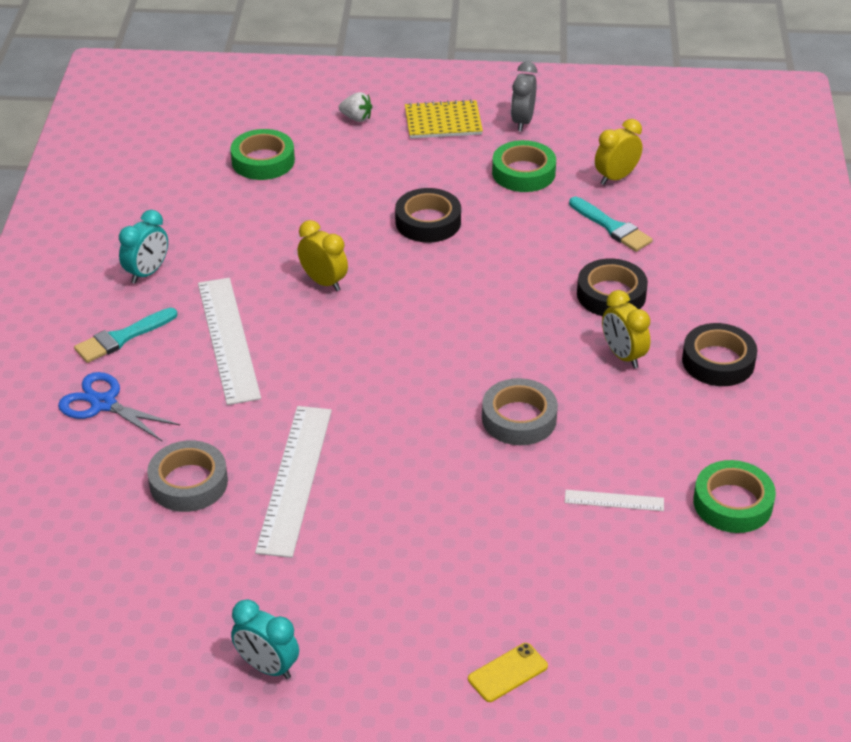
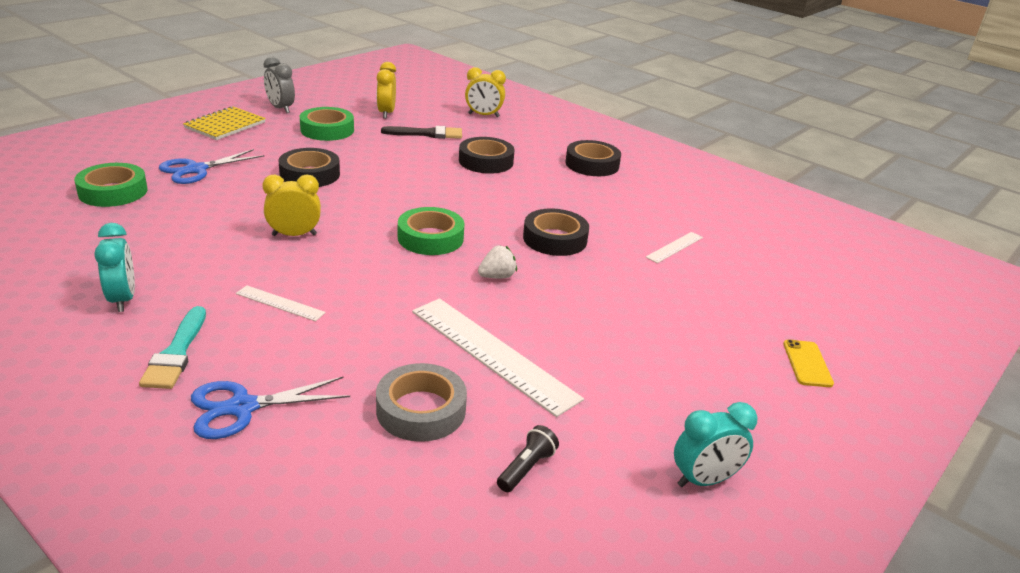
camera: 55 degrees left, 10 degrees down
white ruler [198,278,261,405] -> white ruler [236,285,326,321], size x0.48
white strawberry [338,92,372,122] -> white strawberry moved to [478,246,517,278]
grey tape [482,378,558,445] -> black tape [523,208,589,256]
turquoise brush [569,197,653,252] -> black brush [381,126,462,139]
yellow clock [602,290,650,369] -> yellow clock moved to [465,67,506,117]
green tape [693,460,776,533] -> green tape moved to [398,207,464,255]
none -> blue scissors [159,149,265,184]
none -> black flashlight [497,425,559,492]

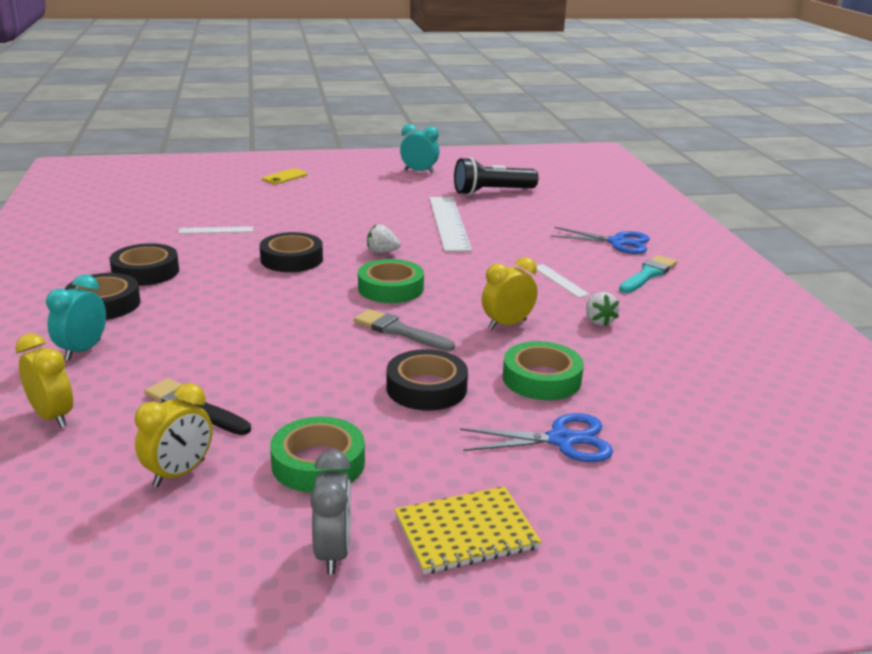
camera: 140 degrees left, 5 degrees down
green tape [74,163,147,207] -> green tape moved to [503,341,584,400]
turquoise clock [95,223,135,312] -> turquoise clock moved to [46,275,106,361]
yellow clock [262,174,321,236] -> yellow clock turned 120 degrees clockwise [482,257,537,329]
grey tape [376,363,467,442] -> none
black tape [459,137,515,174] -> black tape moved to [110,243,179,286]
black flashlight [497,425,559,492] -> black flashlight [454,157,538,195], size x2.04
none -> grey brush [354,309,455,351]
none -> white strawberry [586,292,619,327]

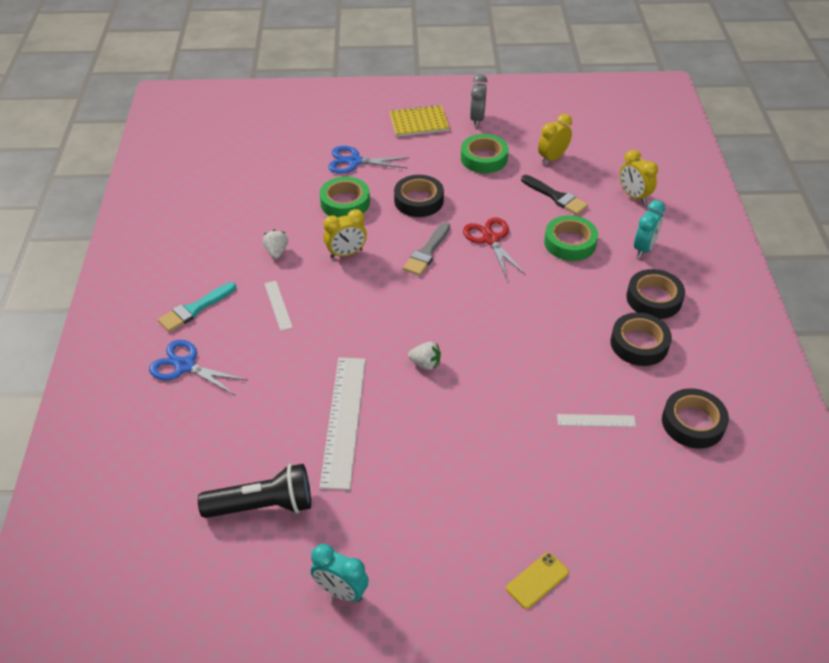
camera: 170 degrees left, 20 degrees up
black tape [260,232,323,272] -> black tape moved to [662,388,729,449]
grey brush [354,309,455,351] -> grey brush turned 75 degrees clockwise [403,222,450,276]
green tape [358,259,424,303] -> green tape moved to [544,215,598,261]
none -> red scissors [463,217,525,279]

